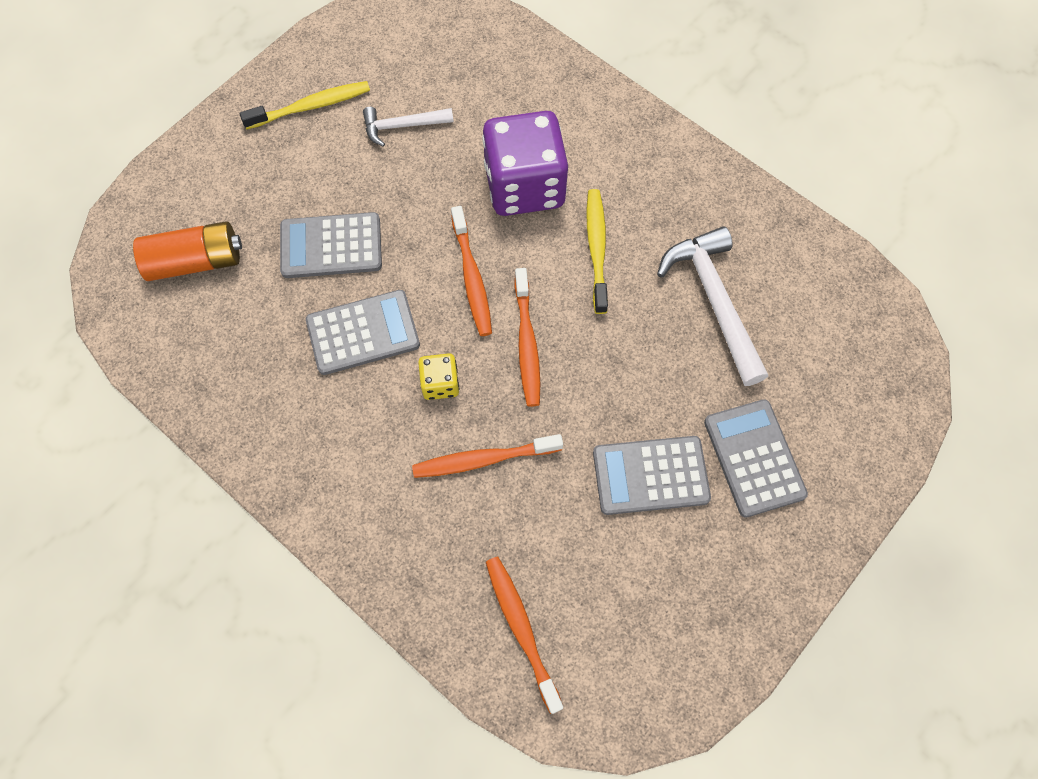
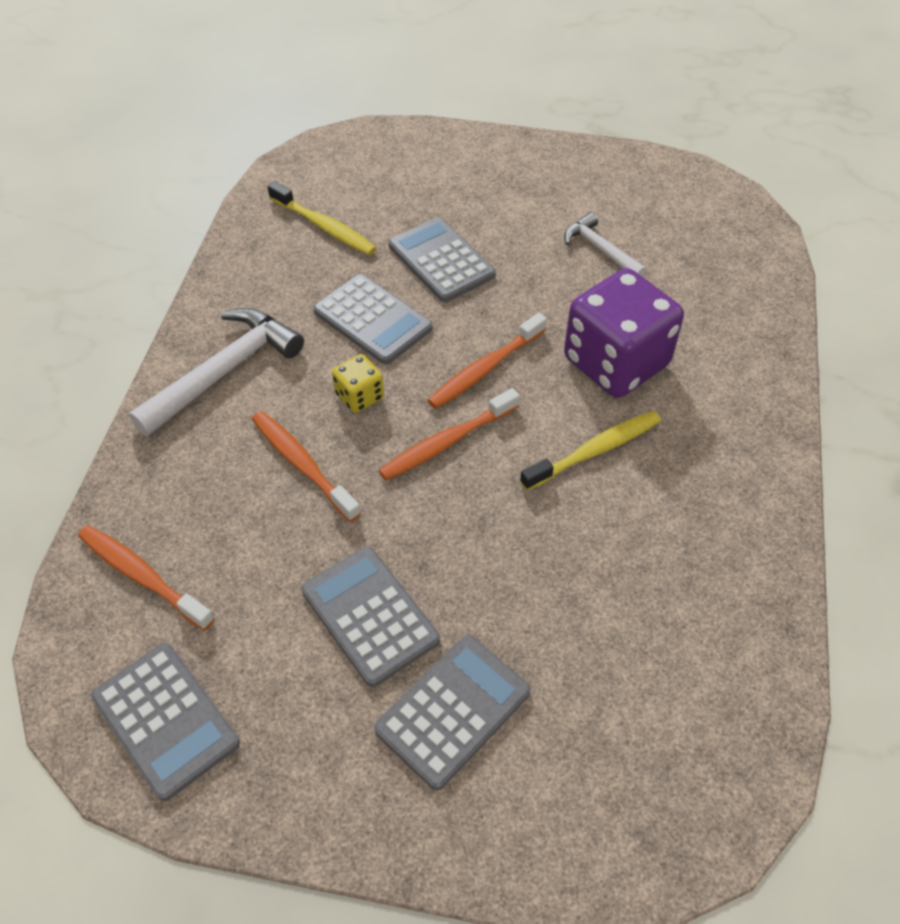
camera: 60 degrees right, 15 degrees down
orange battery [133,221,242,281] -> none
yellow toothbrush [239,81,370,129] -> yellow toothbrush moved to [268,181,376,255]
orange toothbrush [486,557,563,714] -> orange toothbrush turned 90 degrees counterclockwise [78,525,215,630]
white hammer [657,226,768,386] -> white hammer moved to [129,308,304,436]
none -> grey calculator [91,643,240,801]

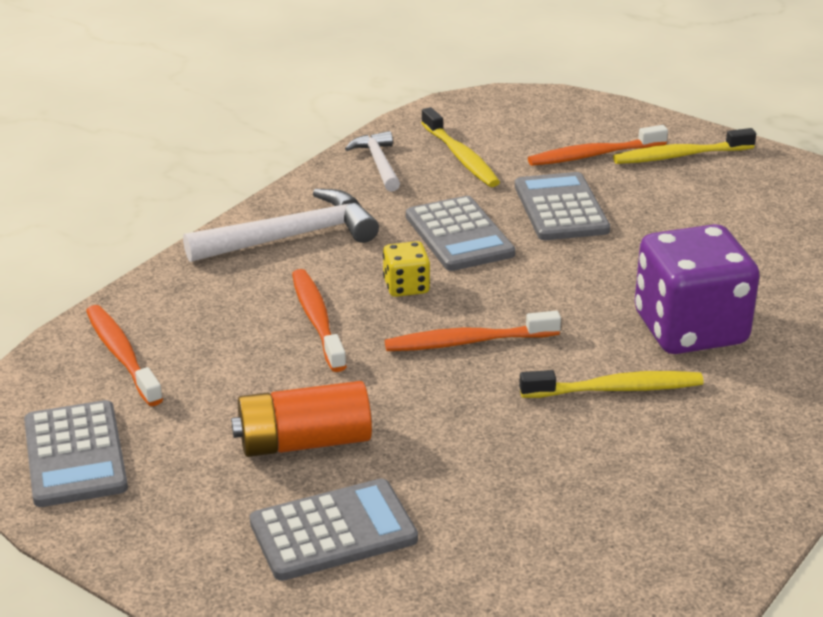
camera: 25 degrees right, 20 degrees down
grey calculator [301,547,440,687] -> orange battery [231,381,372,457]
orange toothbrush [427,313,547,409] -> orange toothbrush moved to [528,125,668,166]
white hammer [564,212,646,277] -> white hammer moved to [345,131,400,192]
none -> yellow toothbrush [613,128,756,164]

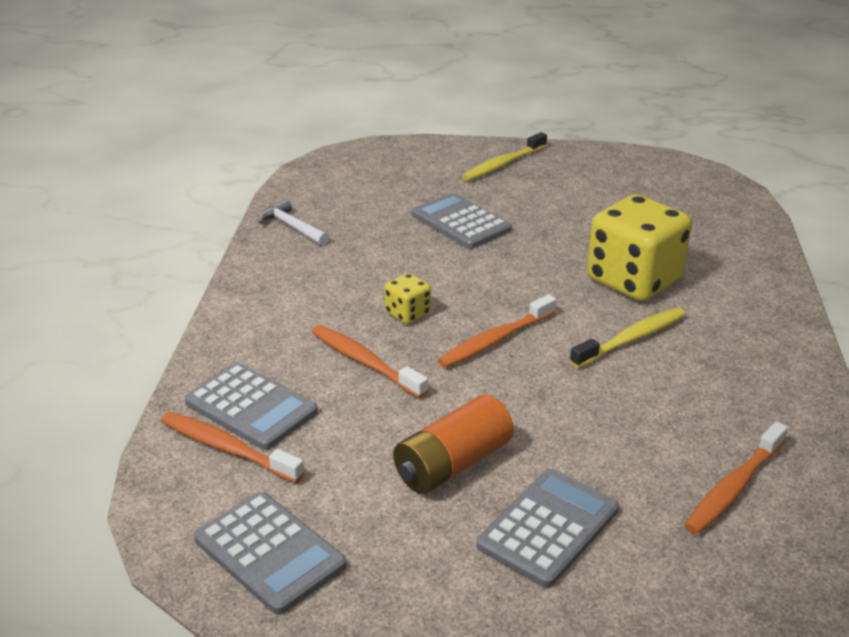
camera: 30 degrees left, 0 degrees up
white hammer [183,189,379,262] -> none
grey calculator [406,196,515,271] -> grey calculator moved to [185,363,318,450]
yellow toothbrush [421,107,500,187] -> none
orange toothbrush [528,125,668,166] -> orange toothbrush moved to [684,421,788,534]
purple dice [635,224,760,354] -> yellow dice [587,194,692,301]

